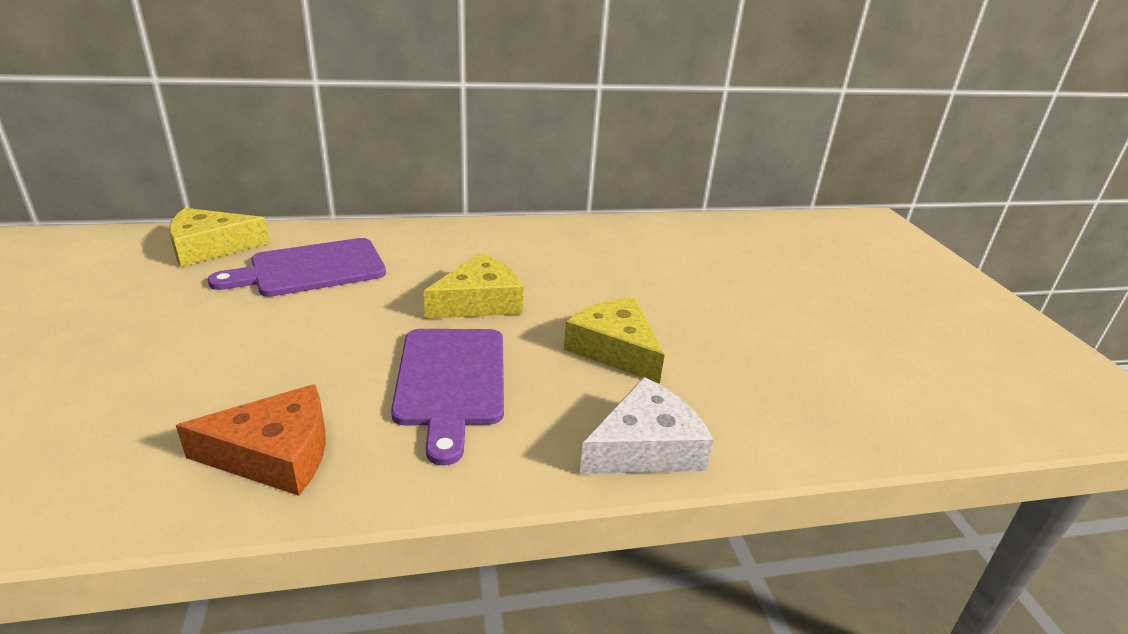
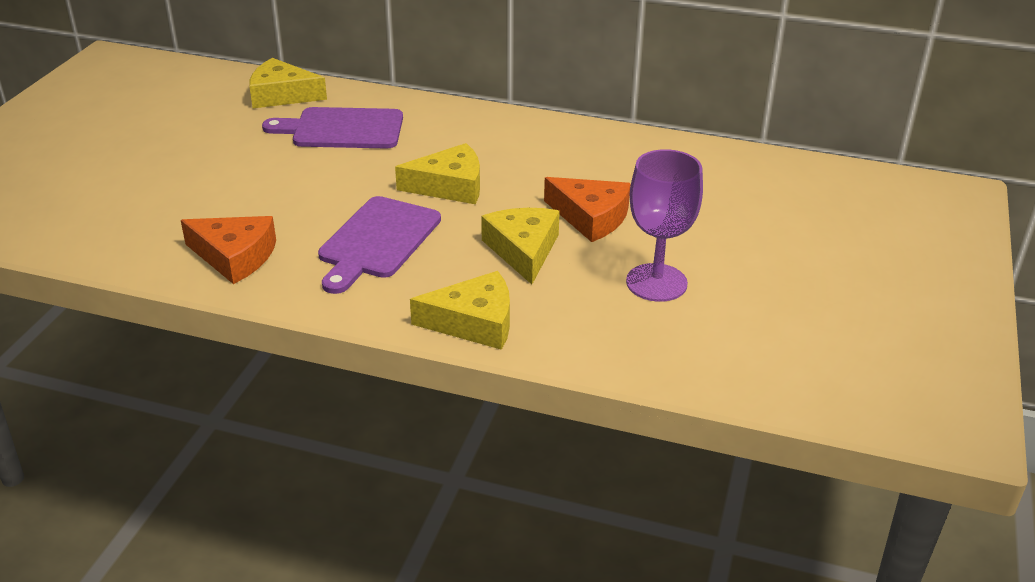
camera: 30 degrees right, 5 degrees up
white cheese [580,377,713,474] -> yellow cheese [410,271,510,350]
none -> orange cheese [544,177,631,242]
none -> purple goblet [626,149,703,302]

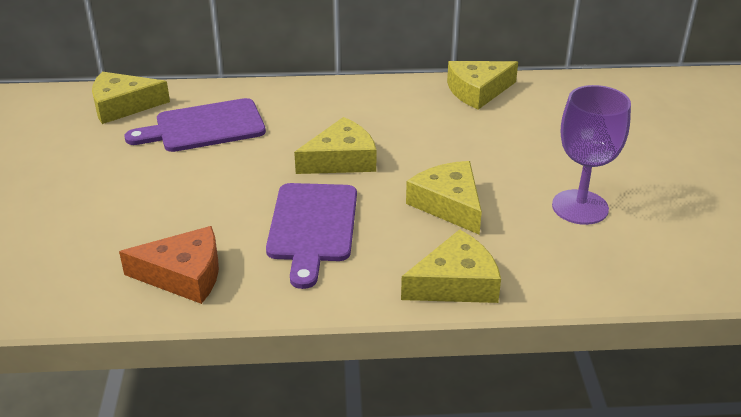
camera: 20 degrees left, 0 degrees up
orange cheese [544,177,631,242] -> none
none -> yellow cheese [447,61,518,110]

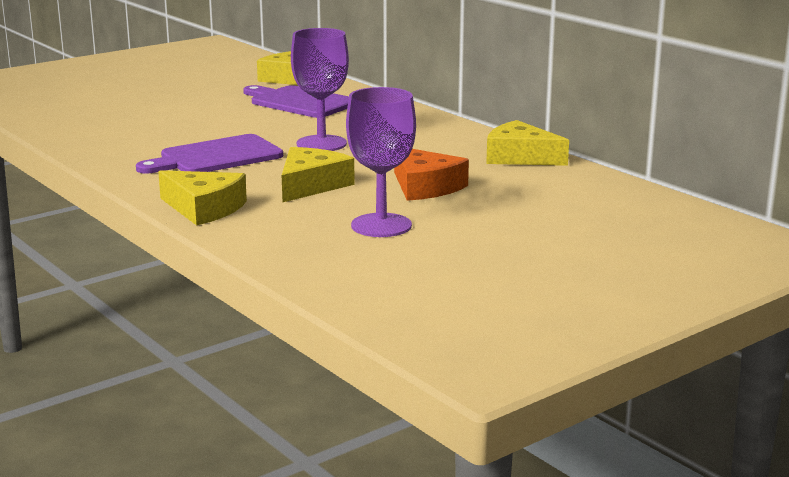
camera: 55 degrees right, 15 degrees down
orange cheese [119,226,219,304] -> orange cheese moved to [394,149,469,201]
yellow cheese [294,117,376,174] -> purple goblet [291,28,349,151]

